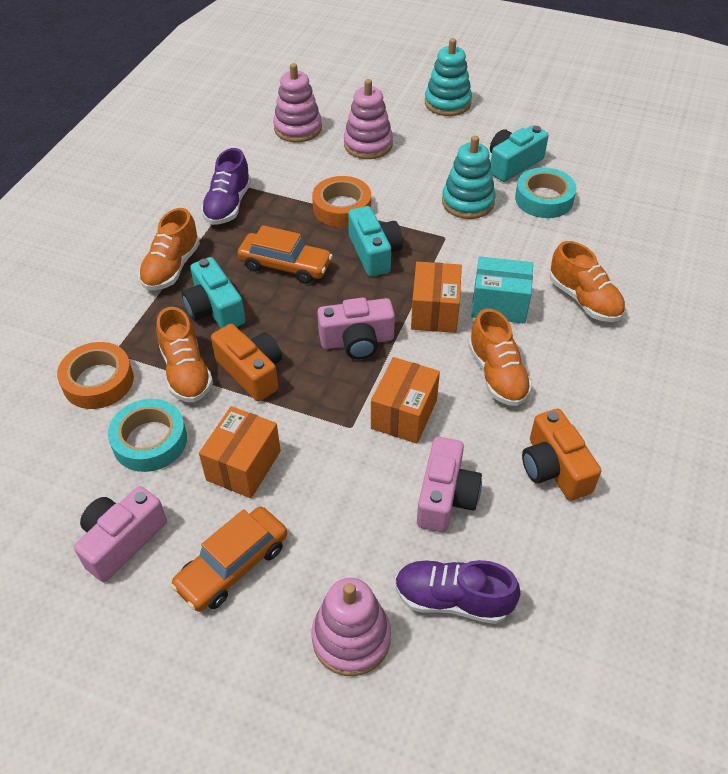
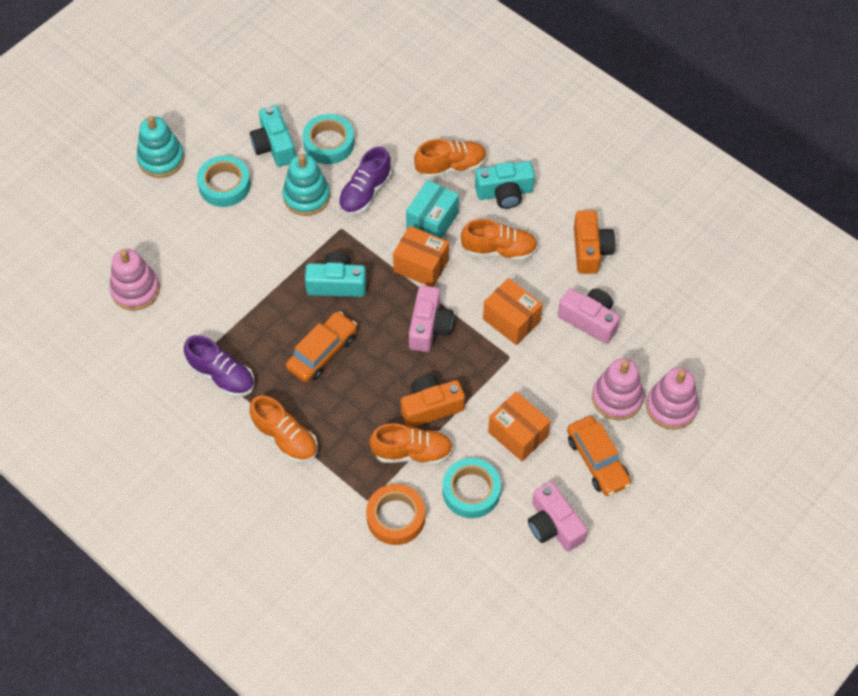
camera: 70 degrees left, 10 degrees up
turquoise camera [182,257,245,328] -> turquoise camera moved to [475,161,535,209]
orange tape [312,176,371,227] -> none
pink stacking toy [344,79,393,159] -> pink stacking toy moved to [592,358,644,420]
purple shoe [395,560,521,624] -> purple shoe moved to [338,146,392,215]
orange camera [522,409,601,501] -> orange camera turned 90 degrees counterclockwise [574,210,615,274]
none -> turquoise tape [197,155,251,207]

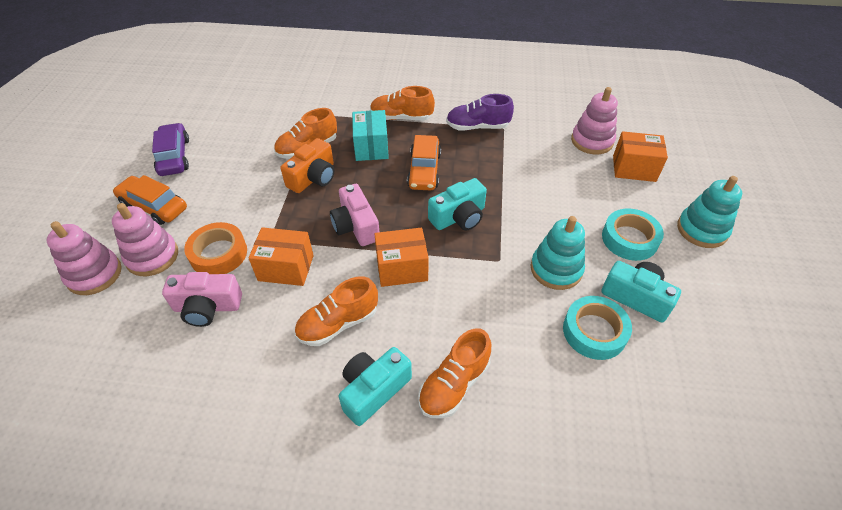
camera: 145 degrees right, 10 degrees down
purple shoe [338,146,392,215] -> none
orange tape [366,484,425,545] -> orange tape moved to [184,222,247,274]
turquoise box [406,180,459,239] -> turquoise box moved to [352,110,389,161]
turquoise tape [443,458,501,518] -> none
orange box [488,392,551,461] -> orange box moved to [613,131,668,182]
pink camera [528,481,587,552] -> purple car [152,123,189,176]
orange camera [574,210,615,274] -> none

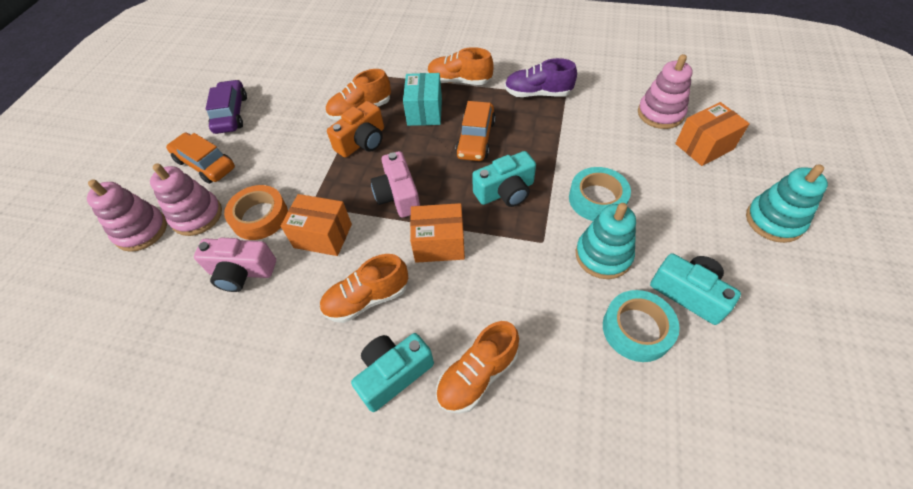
camera: 10 degrees right, 5 degrees up
turquoise tape [602,208,664,261] -> turquoise tape moved to [569,167,631,221]
orange box [613,131,668,182] -> orange box turned 45 degrees counterclockwise [675,102,750,166]

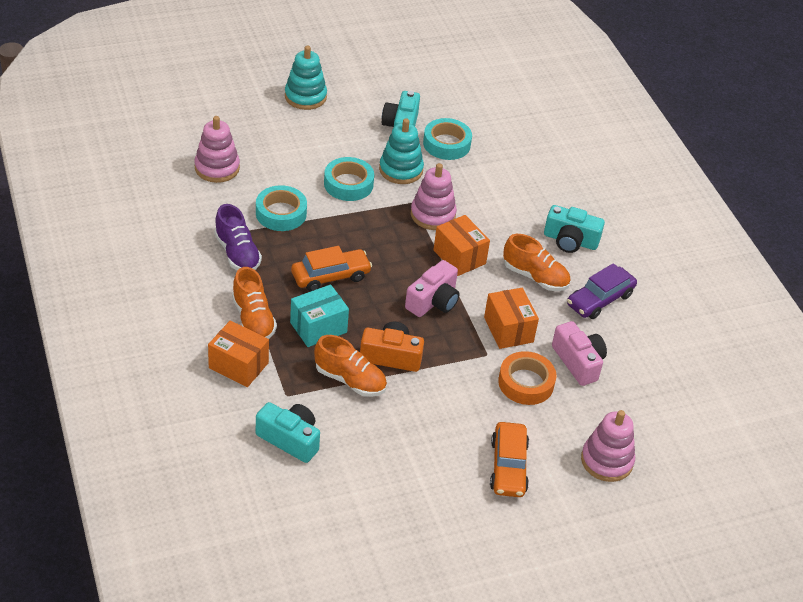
camera: 130 degrees left, 10 degrees down
pink stacking toy [150,163,222,236] -> pink stacking toy moved to [410,163,457,230]
purple car [206,80,247,134] -> purple car moved to [567,263,637,319]
orange shoe [436,321,519,414] -> none
turquoise camera [472,151,536,207] -> turquoise camera moved to [256,402,320,463]
orange box [675,102,750,166] -> orange box moved to [208,320,269,387]
none -> turquoise tape [256,185,307,231]

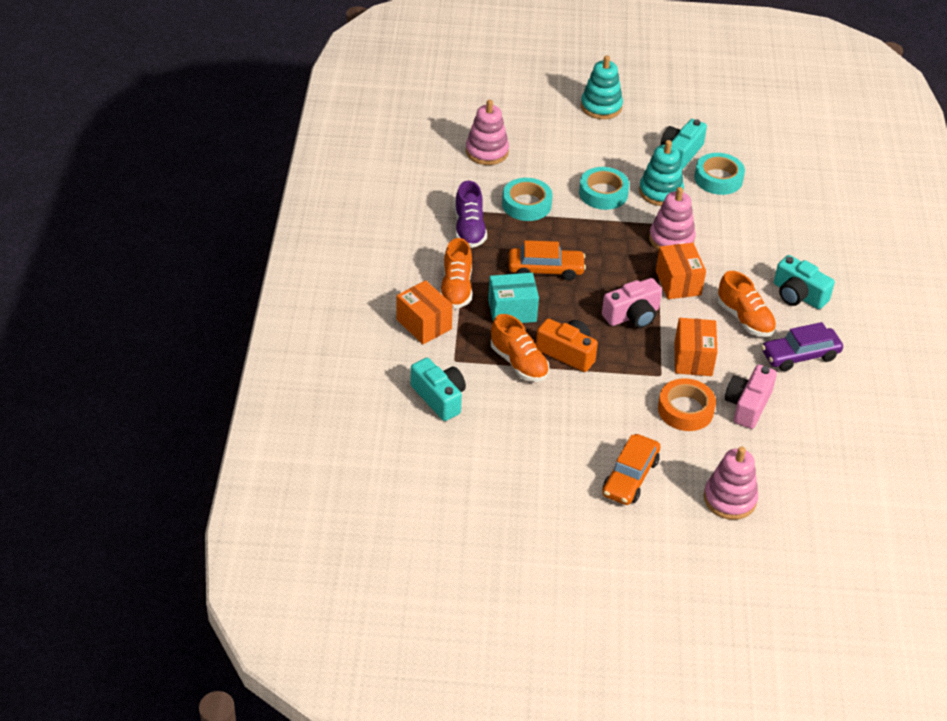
camera: 25 degrees right, 0 degrees up
pink camera [552,321,607,386] -> pink camera turned 150 degrees counterclockwise [725,365,777,429]

